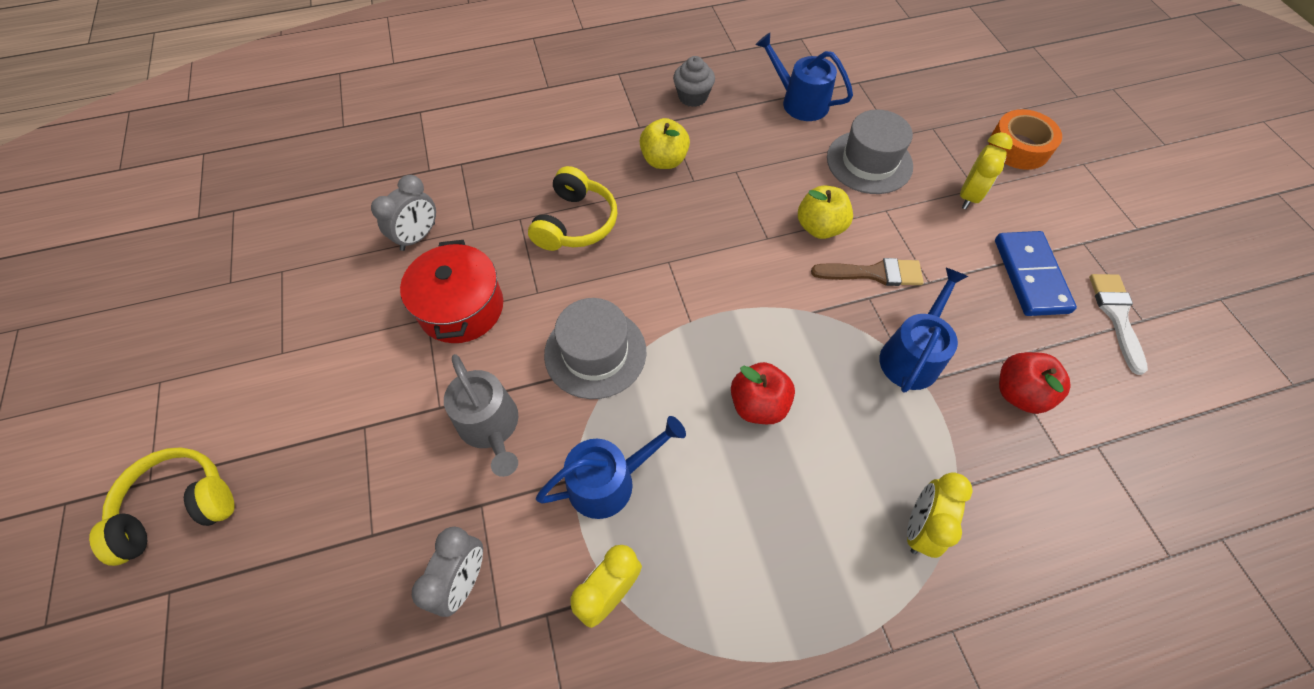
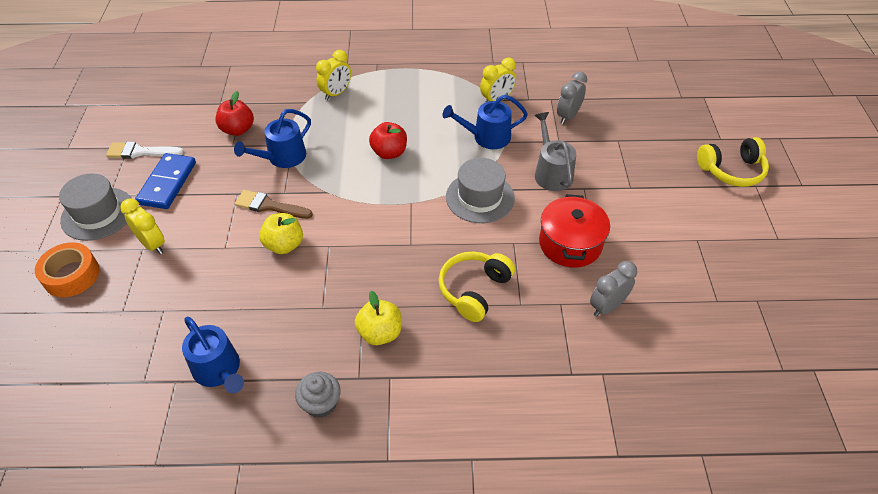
camera: 165 degrees left, 10 degrees down
grey hat [827,110,913,194] -> grey hat moved to [59,173,132,241]
yellow clock [960,132,1013,209] -> yellow clock turned 90 degrees clockwise [120,199,165,254]
white brush [1089,274,1148,375] -> white brush turned 75 degrees clockwise [106,142,184,159]

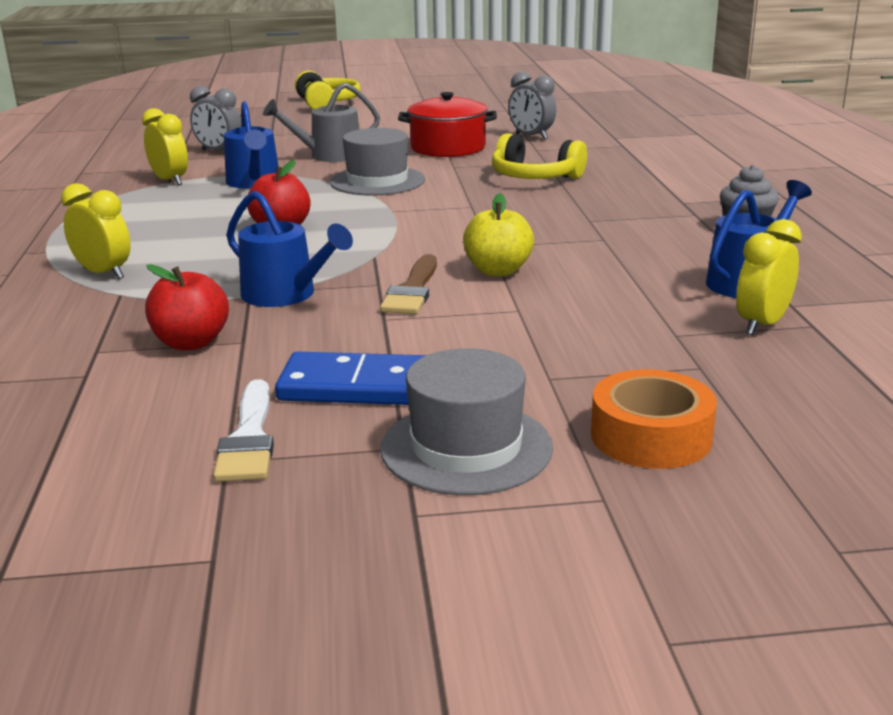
camera: 95 degrees left, 25 degrees down
yellow clock [120,199,165,254] -> yellow clock moved to [736,219,802,335]
yellow apple [355,291,402,345] -> none

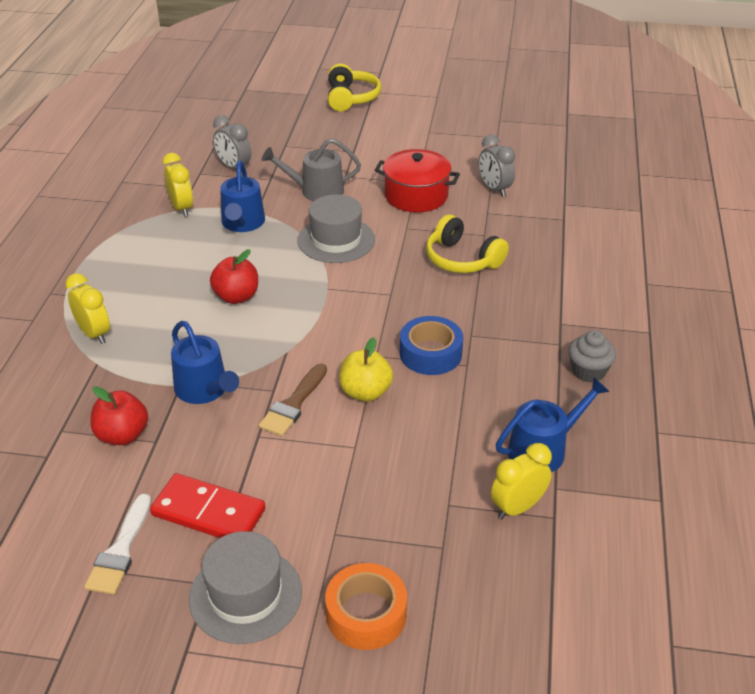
camera: 15 degrees right, 15 degrees up
blue domino [275,352,427,405] -> red domino [150,473,266,538]
none -> blue tape [400,316,463,375]

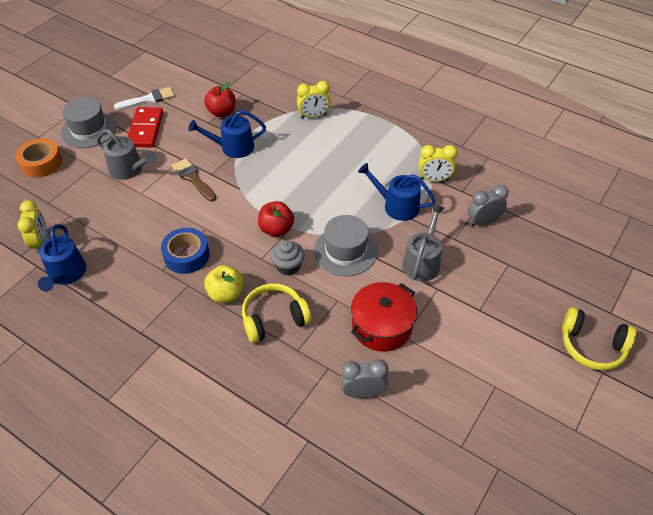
camera: 115 degrees right, 10 degrees up
white brush [84,494,151,595] -> white brush turned 120 degrees clockwise [114,87,175,110]
red domino [150,473,266,538] -> red domino turned 45 degrees counterclockwise [127,107,163,147]
red apple [210,249,258,304] -> red apple moved to [258,201,294,237]
yellow apple [339,337,393,402] -> yellow apple moved to [204,265,244,303]
grey cupcake [569,330,616,383] -> grey cupcake moved to [271,240,305,275]
none -> grey watering can [97,129,157,180]

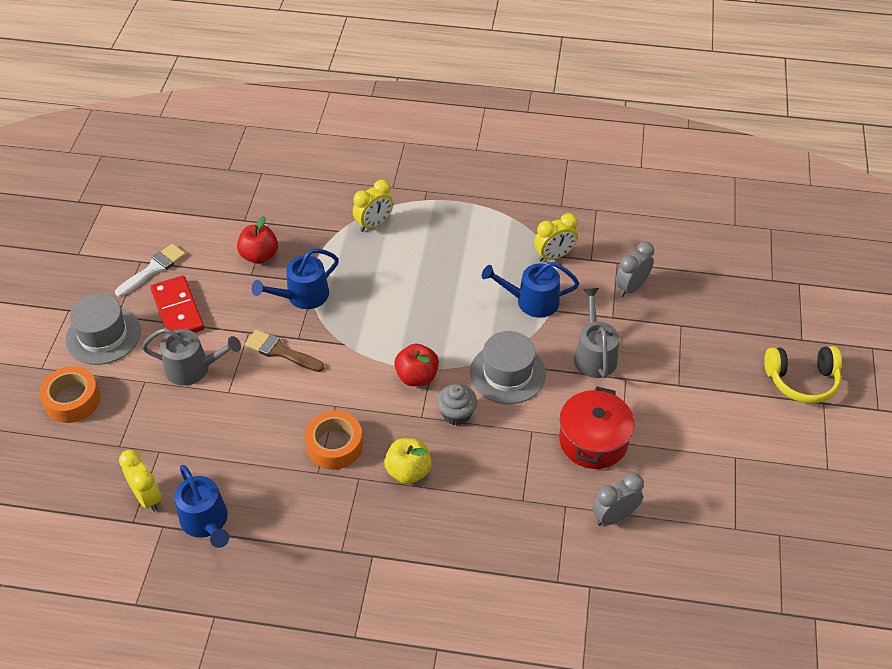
camera: 25 degrees left, 0 degrees up
blue tape [161,228,209,274] -> orange tape [305,411,363,470]
yellow headphones [242,283,312,343] -> none

